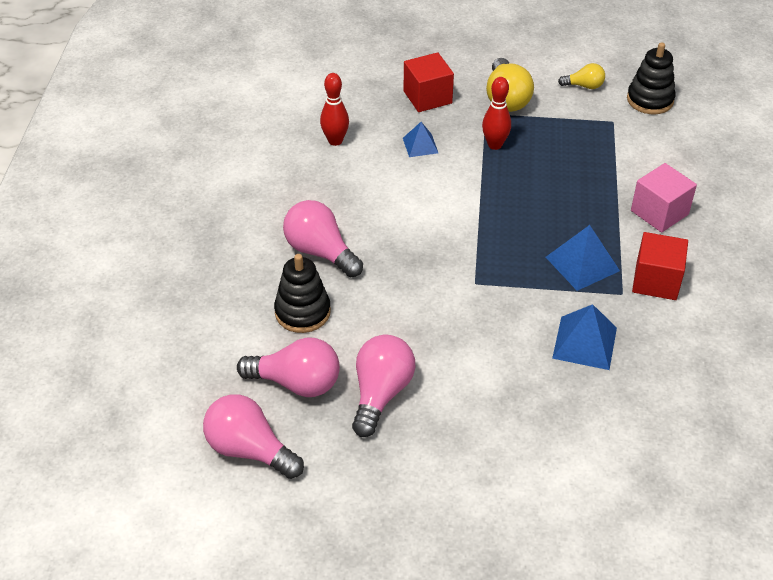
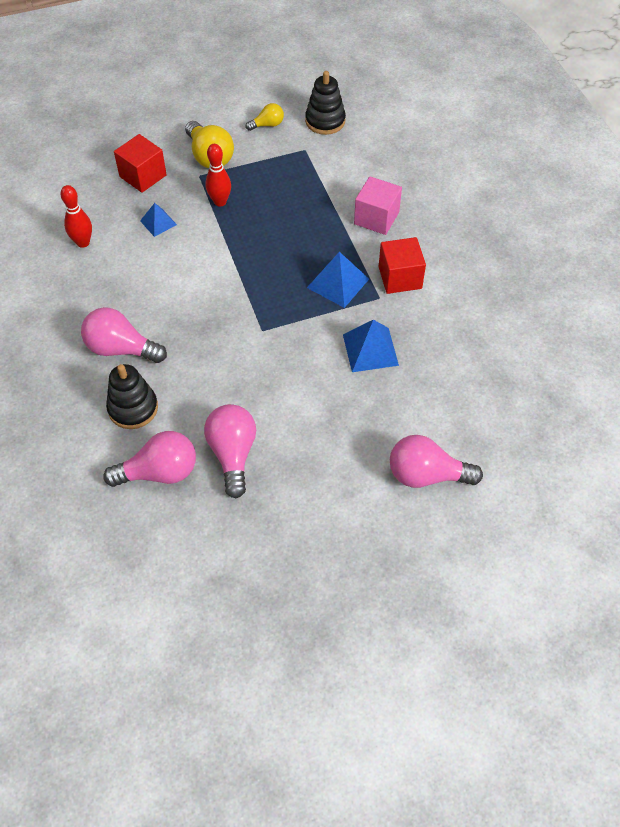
camera: 25 degrees left, 10 degrees up
pink light bulb [203,394,304,479] -> pink light bulb moved to [390,435,483,488]

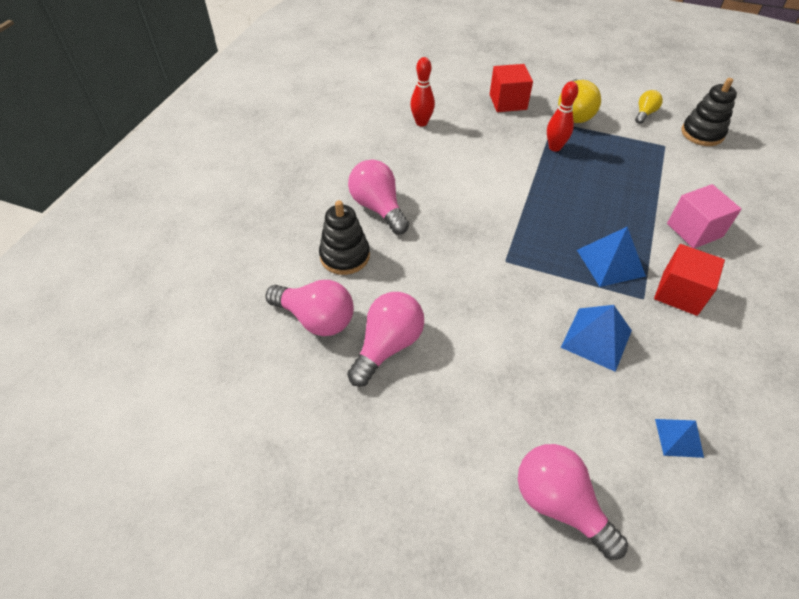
camera: 40 degrees right, 5 degrees down
blue pyramid [140,203,177,237] -> blue pyramid moved to [655,419,704,458]
yellow light bulb [246,103,284,131] -> yellow light bulb turned 75 degrees counterclockwise [635,90,663,124]

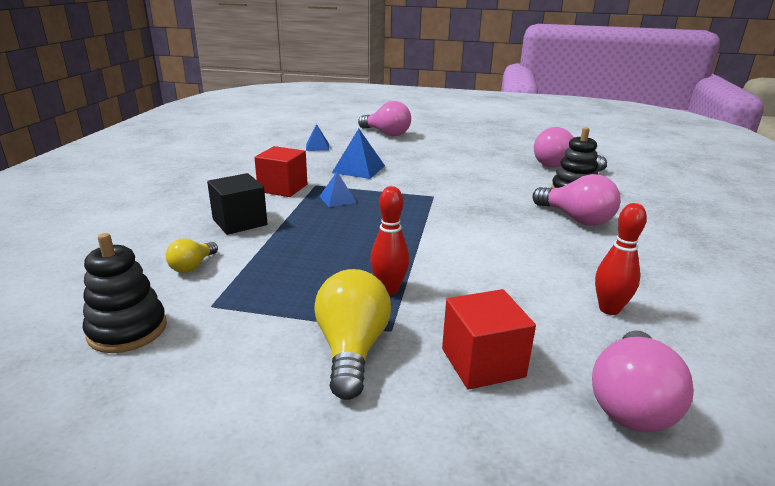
camera: 170 degrees right, 25 degrees down
pink light bulb [347,292,424,387] -> pink light bulb moved to [592,330,694,432]
blue pyramid [577,227,646,287] -> blue pyramid [319,172,357,207], size x0.62
yellow light bulb [635,90,663,124] -> yellow light bulb moved to [166,238,218,273]
pink cube [667,184,741,249] -> black cube [207,173,268,235]

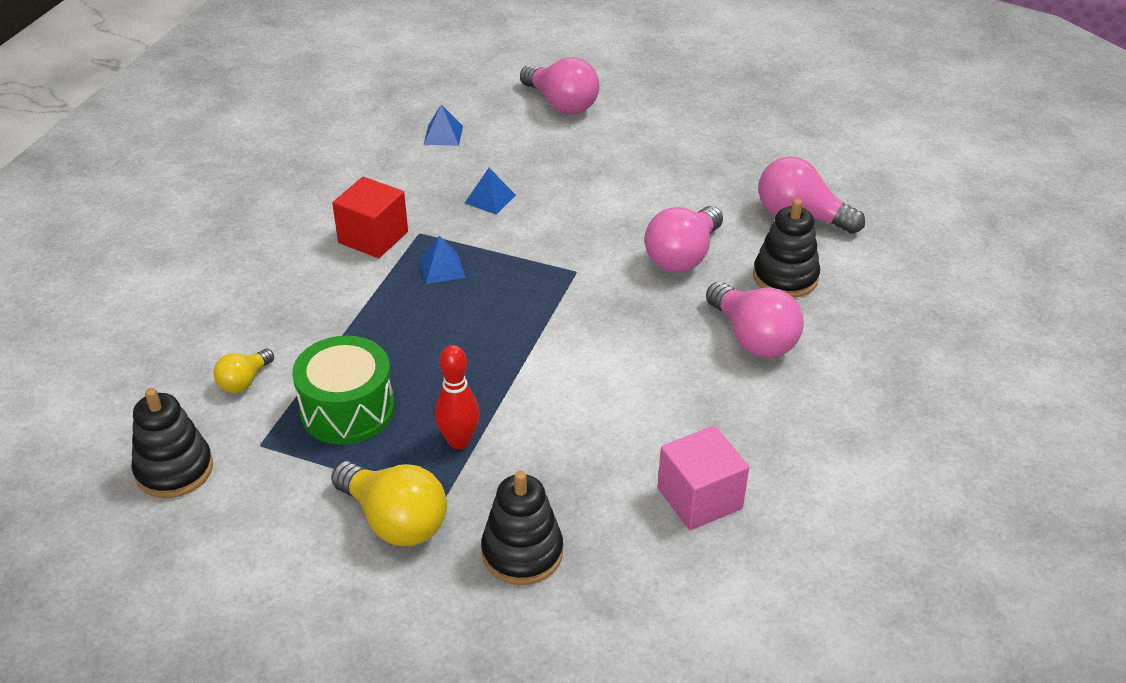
camera: 10 degrees right, 15 degrees up
black cube [207,173,268,235] -> none
yellow light bulb [314,269,391,400] -> yellow light bulb turned 120 degrees clockwise [331,461,447,546]
blue pyramid [332,128,385,179] -> blue pyramid [465,168,516,215], size x0.62
red cube [442,289,536,389] -> black stacking toy [481,471,563,585]
pink light bulb [592,330,694,432] -> pink light bulb moved to [645,206,723,272]
red bowling pin [595,203,647,315] -> pink cube [658,426,749,530]
none -> green drum [292,336,394,445]

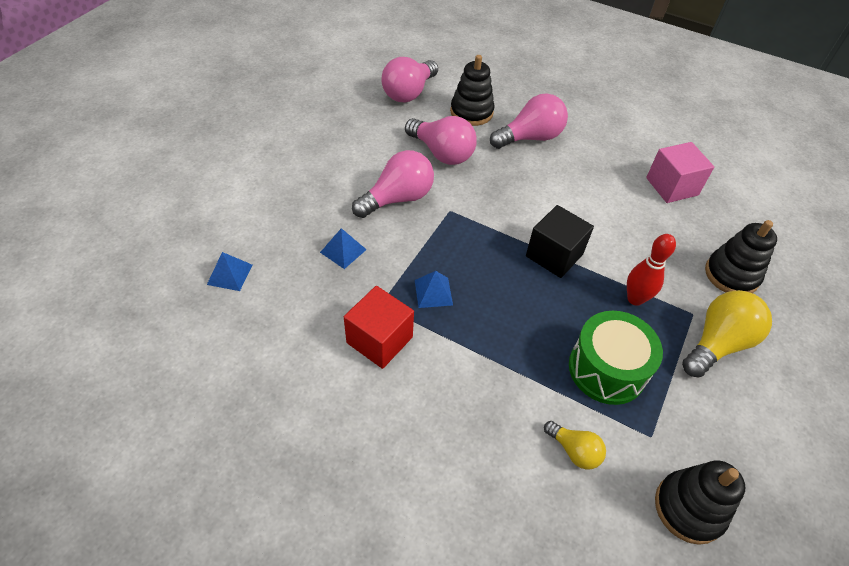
camera: 85 degrees left, 10 degrees up
pink light bulb [520,57,600,114] -> pink light bulb moved to [352,150,434,218]
none -> black cube [526,205,594,278]

